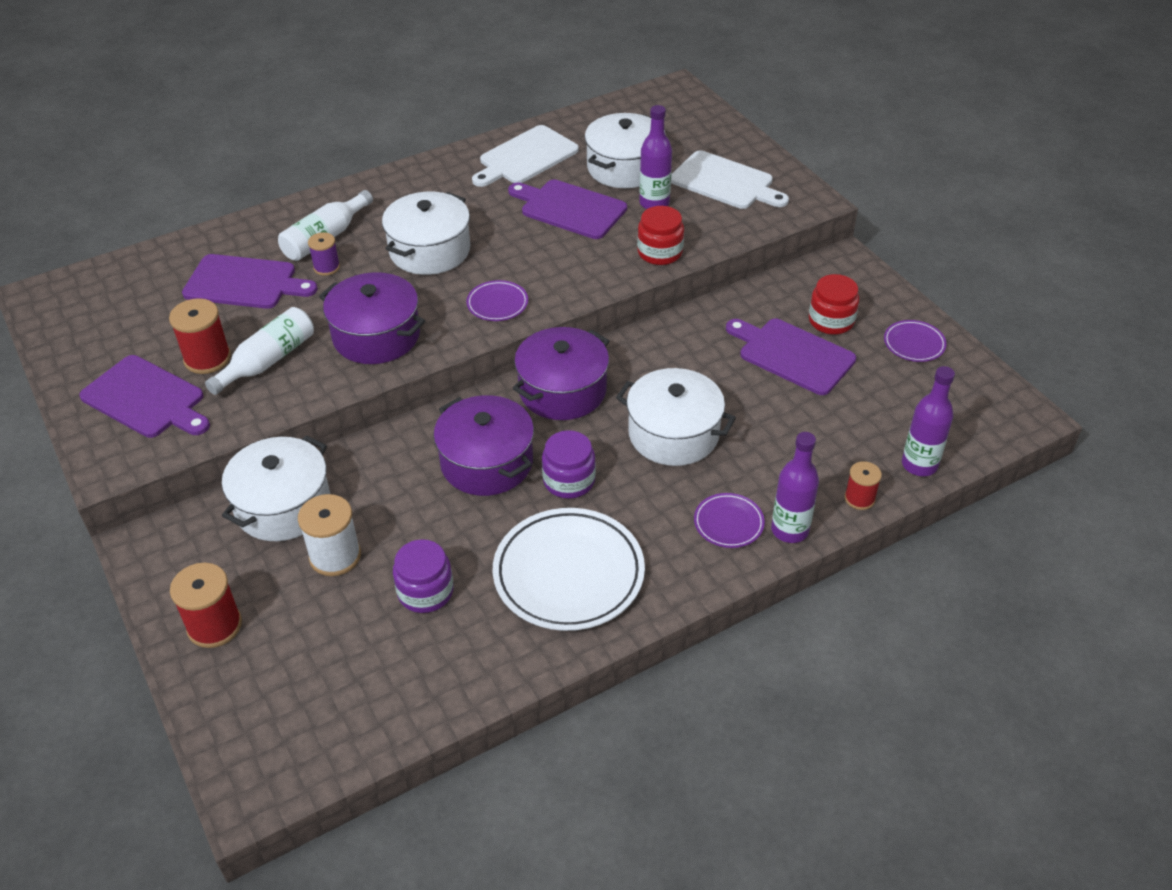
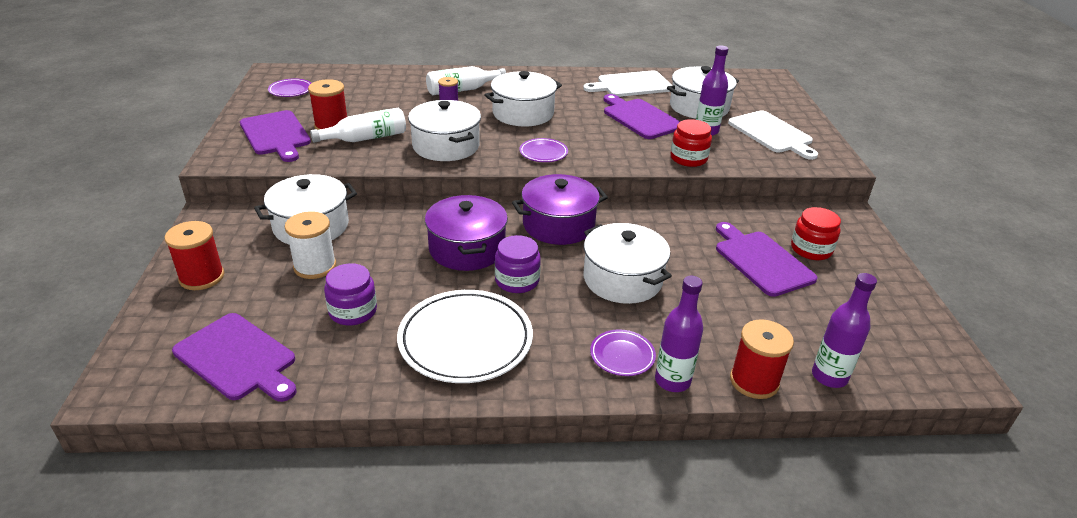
camera: 25 degrees right, 10 degrees down
purple cutting board [182,254,318,309] -> purple cutting board moved to [172,313,297,402]
purple pot [319,272,425,364] -> white pot [408,100,481,161]
red spool [844,461,882,510] -> red spool [730,319,794,399], size x1.63
purple plate [884,320,947,362] -> purple plate moved to [268,78,311,97]

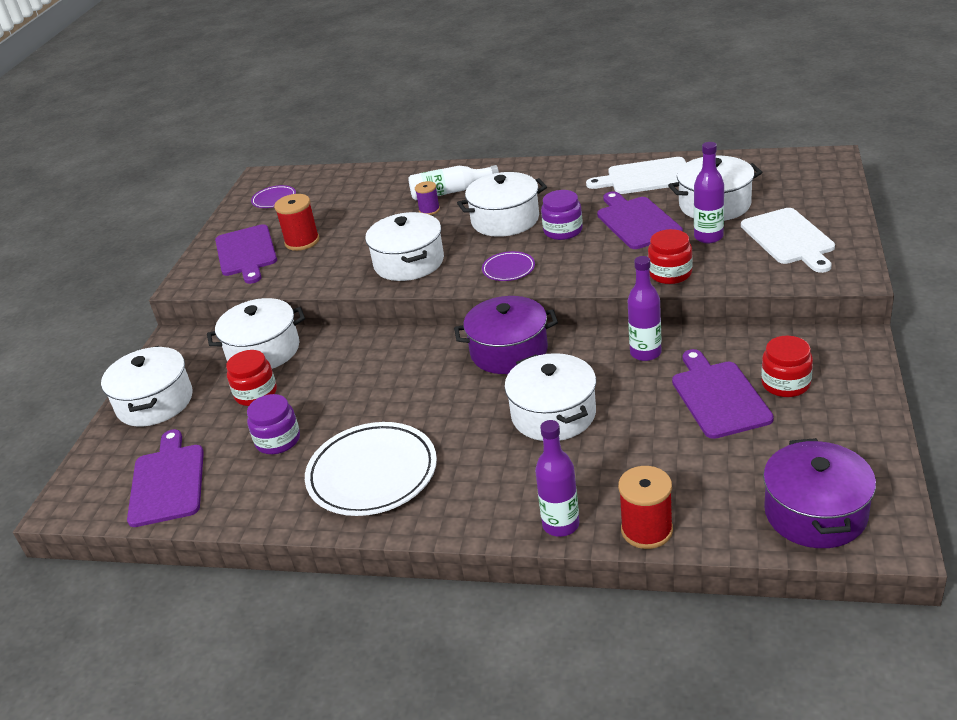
camera: 20 degrees right, 0 degrees up
red spool [165,221,224,290] -> white pot [101,346,193,427]
purple cutting board [172,313,297,402] -> purple cutting board turned 150 degrees counterclockwise [127,429,204,527]
white spool [285,211,336,279] -> red jar [226,350,277,406]
white bottle [310,108,406,143] -> none
purple pot [425,195,508,271] -> purple pot moved to [763,438,876,548]
purple jar [495,235,541,293] -> purple jar moved to [541,190,583,240]
purple plate [590,330,656,376] -> none
purple bottle [812,273,877,388] -> purple bottle moved to [627,256,662,361]

